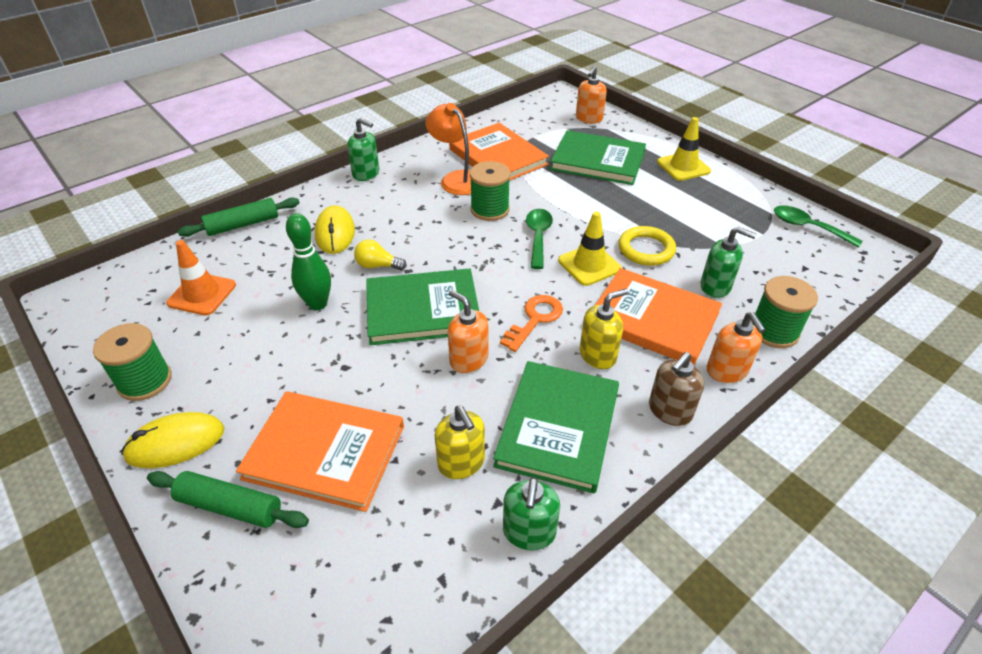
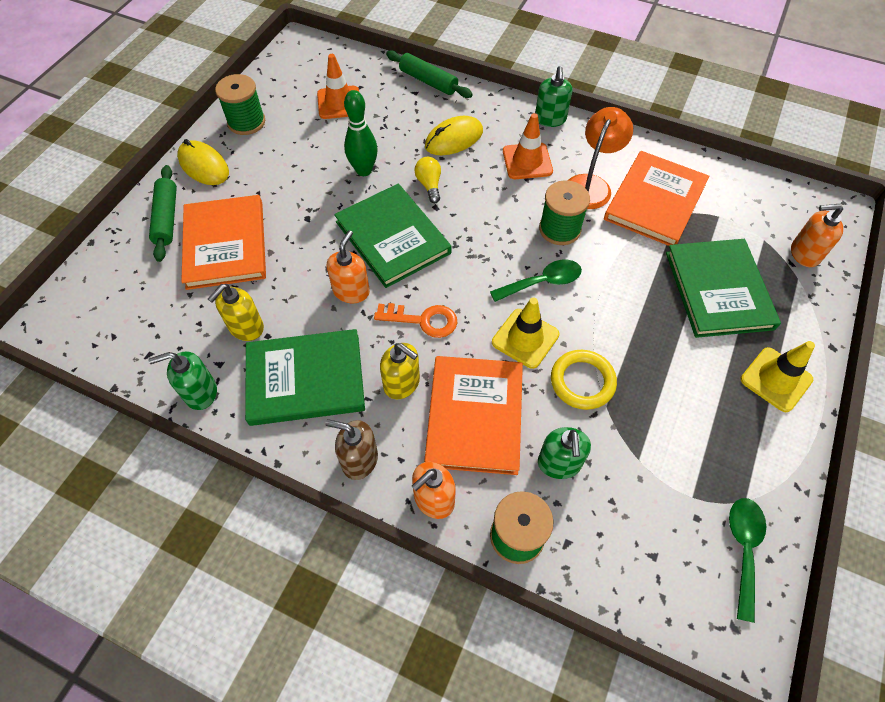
camera: 65 degrees right, 15 degrees up
none -> orange traffic cone [503,113,553,179]

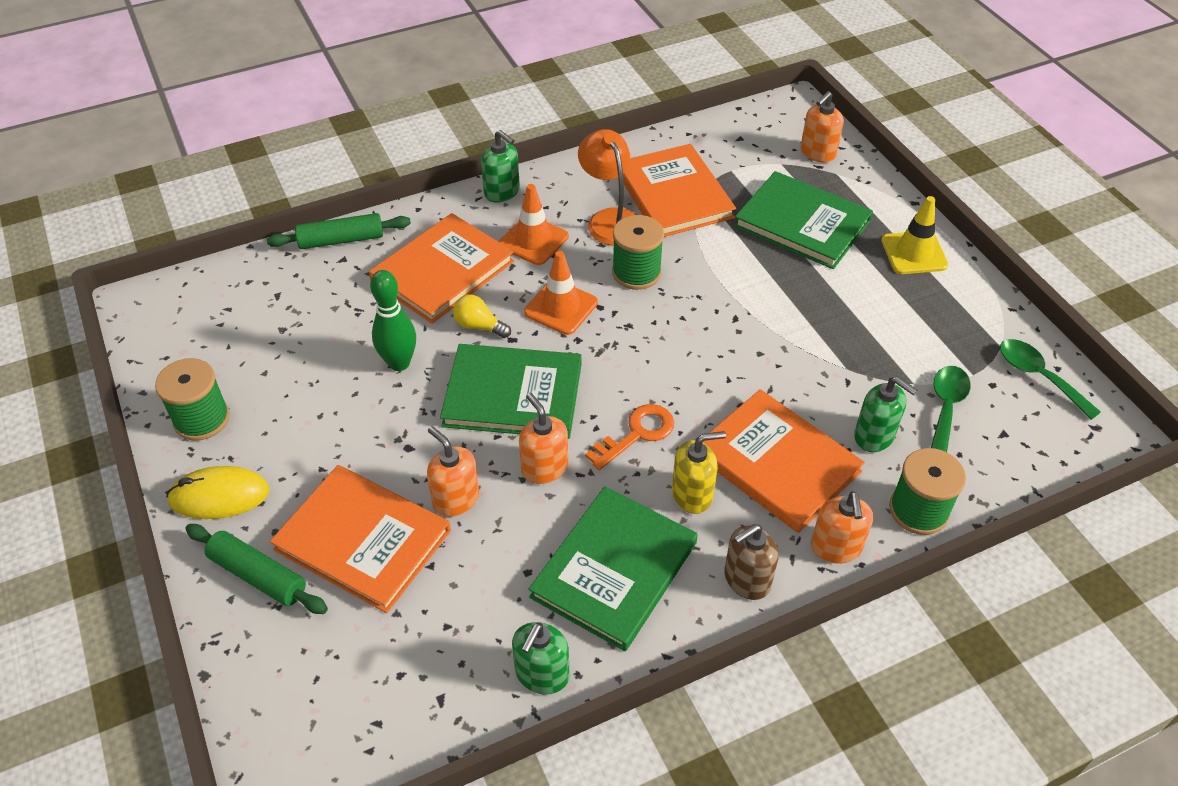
camera: 50 degrees left, 10 degrees down
yellow soap dispenser [208,284,264,341] -> none
orange traffic cone [317,54,359,119] -> orange traffic cone moved to [524,251,598,335]
yellow mouse [425,116,483,155] -> orange book [369,213,514,324]
green spoon [490,260,582,302] -> green spoon moved to [931,366,971,452]
yellow traffic cone [492,297,560,369] -> none
yellow ring [551,350,617,410] -> none
none -> orange soap dispenser [427,426,479,517]

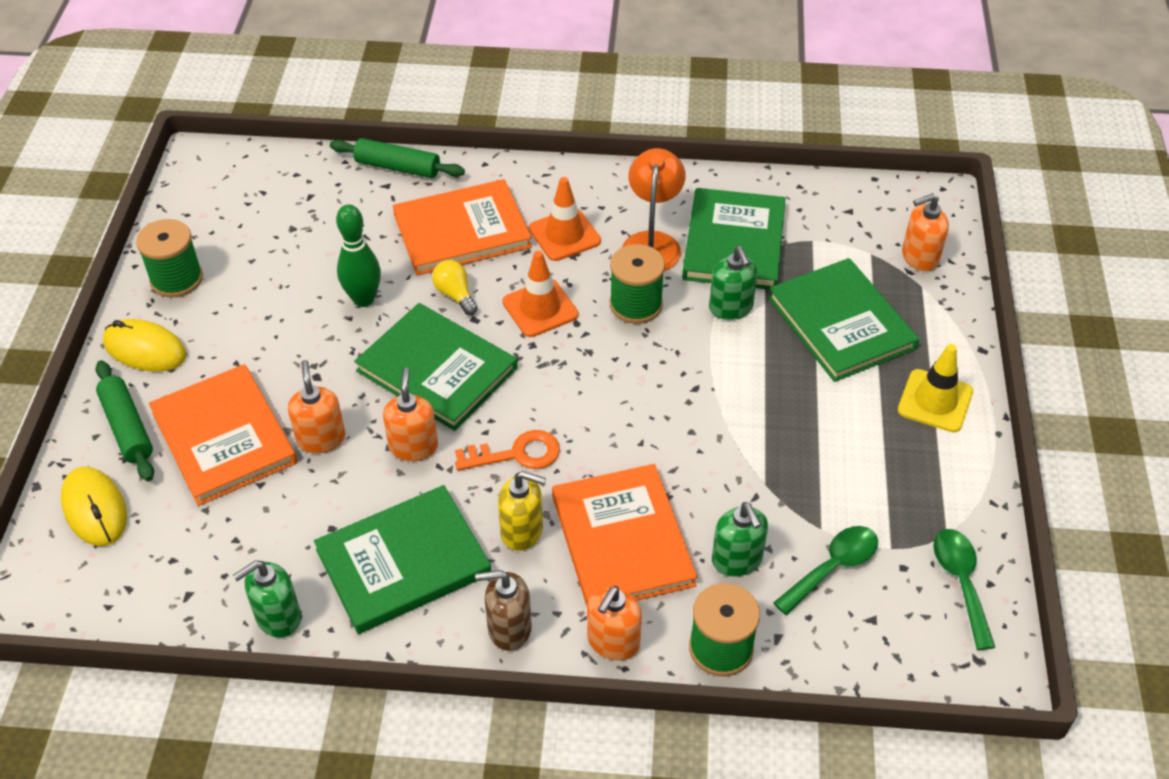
camera: 30 degrees right, 0 degrees up
green soap dispenser [481,130,520,203] -> green soap dispenser moved to [709,246,758,320]
orange book [623,144,736,237] -> green book [682,188,786,289]
none -> yellow mouse [61,467,127,546]

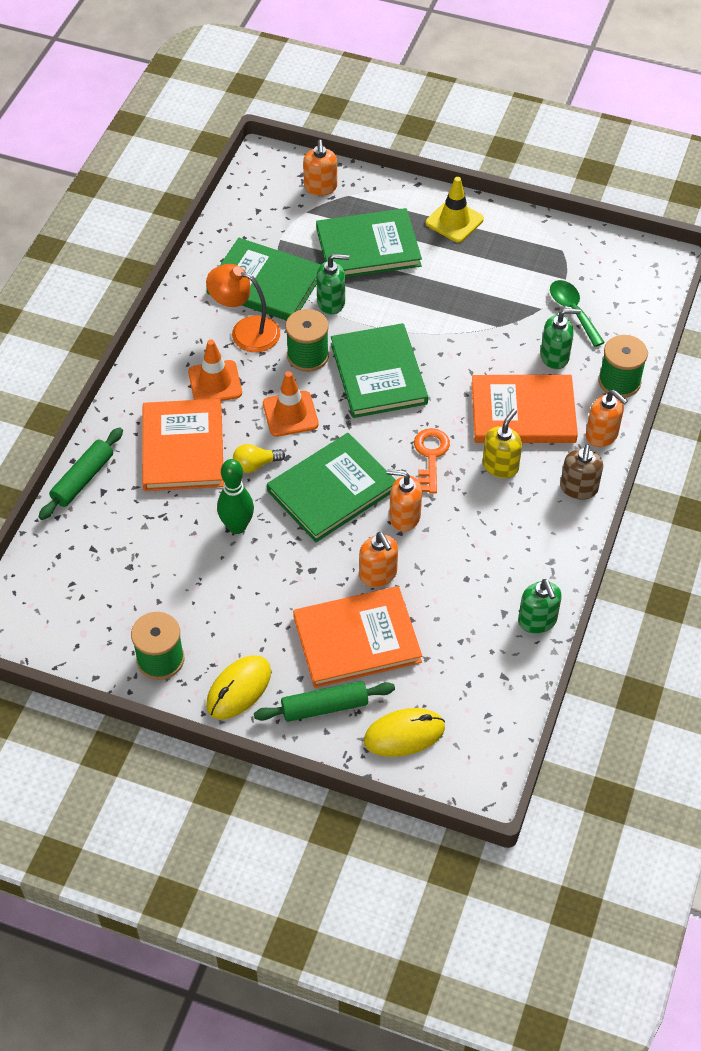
camera: 75 degrees left, 5 degrees up
orange soap dispenser [288,360,345,453] -> orange soap dispenser turned 120 degrees counterclockwise [359,532,398,587]
green book [314,485,491,634] -> green book moved to [331,323,428,418]
green spoon [933,529,995,650] -> none

